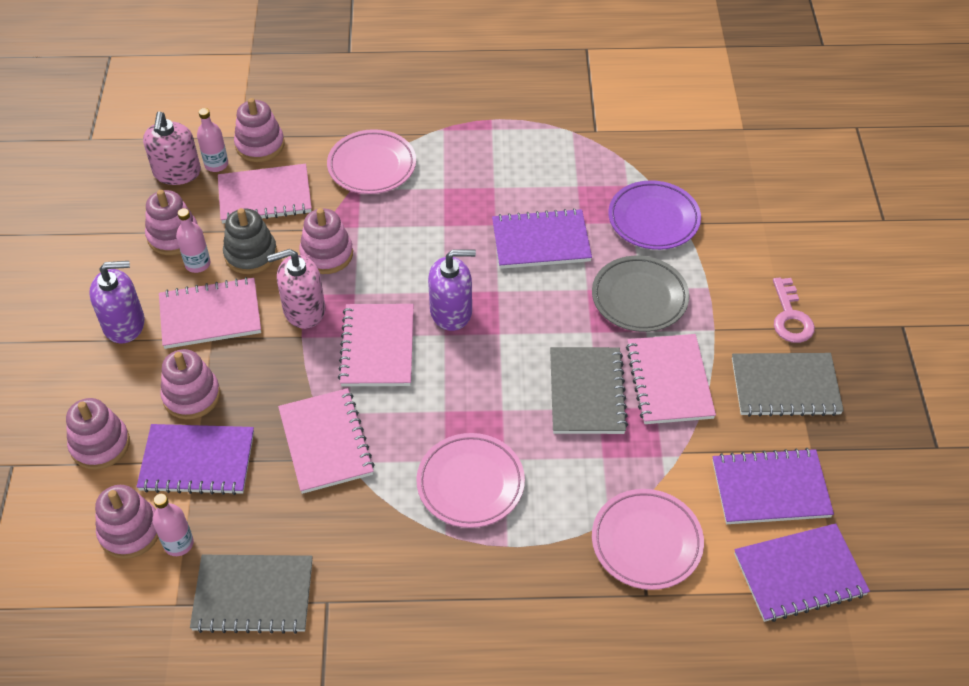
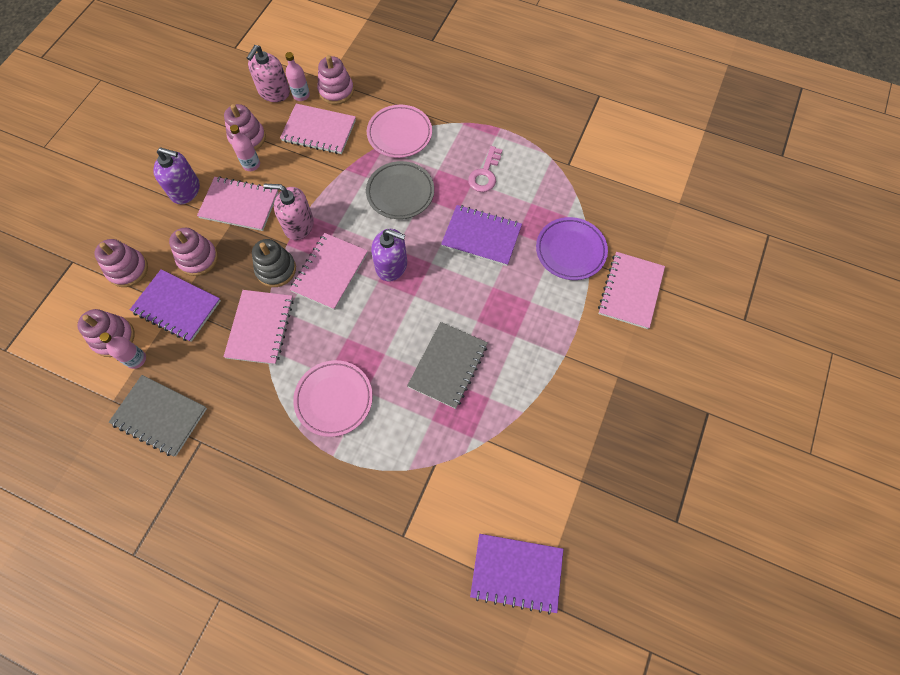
camera: 25 degrees right, 15 degrees up
grey stacking toy [223,208,277,274] -> grey stacking toy moved to [252,239,296,287]
pink stacking toy [299,208,353,274] -> none
grey plate [592,256,689,332] -> grey plate moved to [366,161,434,219]
pink plate [592,489,704,590] -> none
pink notebook [626,334,716,424] -> pink notebook moved to [598,252,665,329]
purple notebook [712,448,834,524] -> none
grey notebook [732,353,844,417] -> none
pink key [773,277,815,343] -> pink key moved to [468,146,502,192]

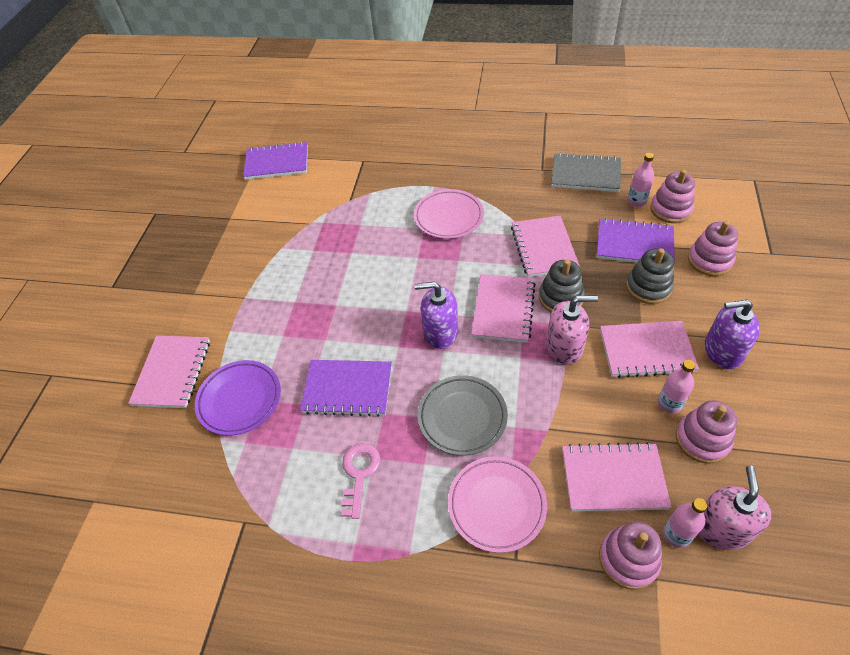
camera: 170 degrees right, 15 degrees down
pink stacking toy [169,228,218,276] -> grey stacking toy [626,248,674,304]
grey notebook [407,322,488,409] -> none

